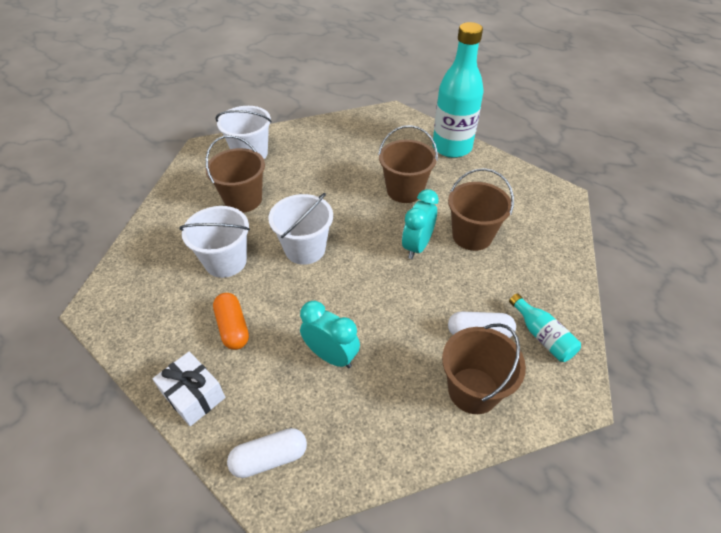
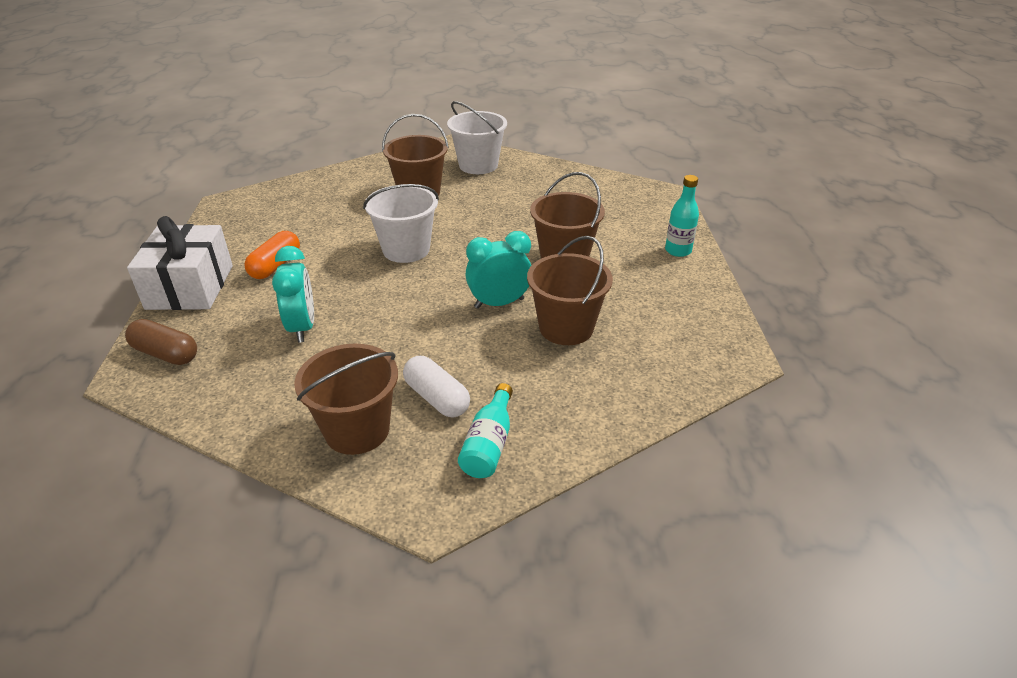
camera: 45 degrees right, 10 degrees down
white gift [152,352,225,426] -> white gift [127,216,233,310], size x1.53
white bucket [180,206,250,278] -> none
white capsule [227,428,307,478] -> brown capsule [125,319,197,365]
turquoise bottle [432,22,484,158] -> turquoise bottle [665,175,699,257], size x0.47

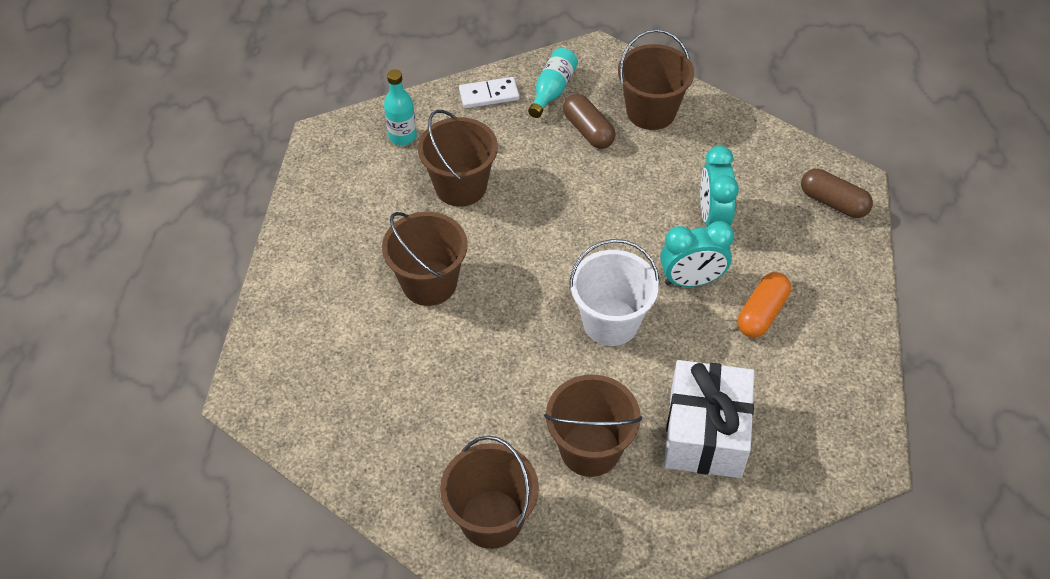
camera: 170 degrees left, 15 degrees up
white gift [127,216,233,310] -> white gift moved to [664,360,754,478]
white capsule [403,356,470,417] -> brown capsule [563,94,616,149]
white bucket [447,101,507,174] -> brown bucket [440,436,539,549]
turquoise clock [465,231,532,309] -> turquoise clock moved to [660,221,734,287]
turquoise bottle [665,175,699,257] -> turquoise bottle moved to [384,69,417,145]
none -> white domino [459,77,520,108]

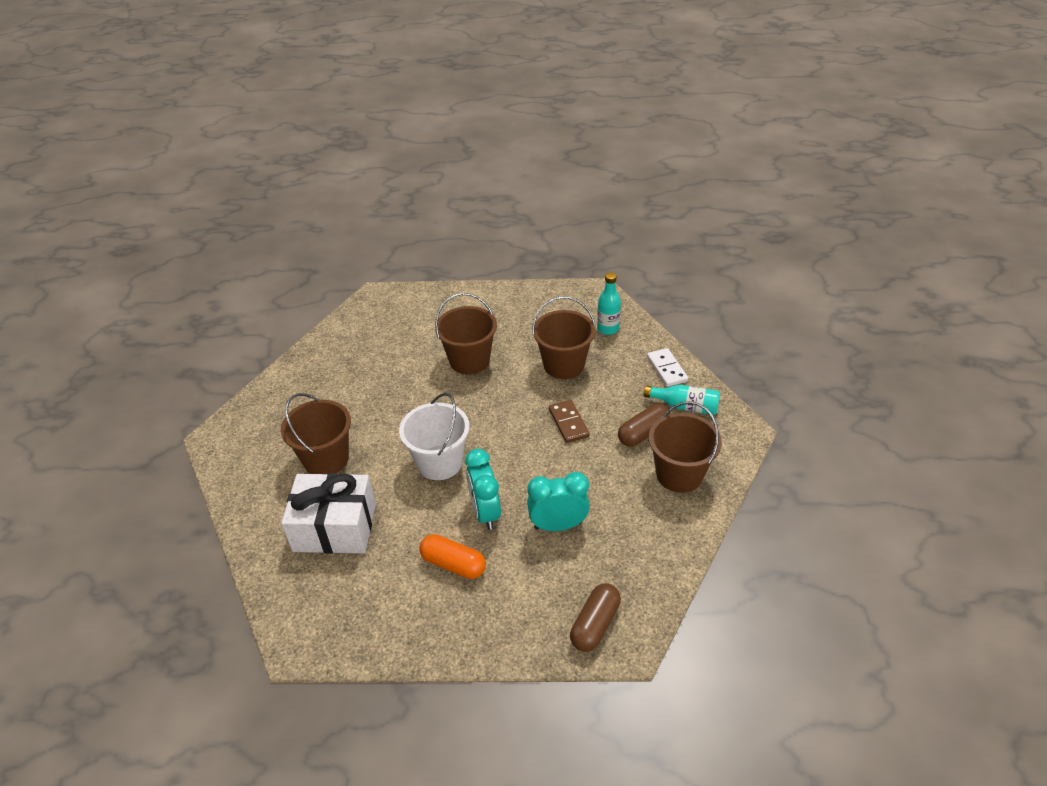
camera: 85 degrees right, 10 degrees down
brown bucket [440,436,539,549] -> none
none -> brown domino [549,400,589,443]

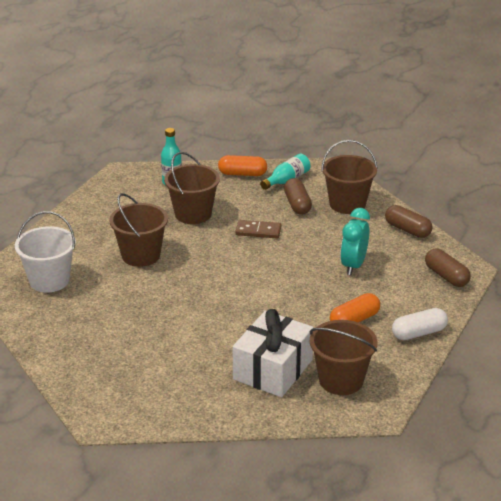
camera: 65 degrees left, 10 degrees down
brown bucket [281,393,351,474] -> brown bucket moved to [310,320,377,395]
white bucket [399,393,469,480] -> white bucket moved to [15,211,76,293]
turquoise clock [465,448,501,530] -> none
white domino [647,348,688,387] -> orange capsule [218,155,267,176]
none -> brown capsule [385,205,433,238]
none -> white capsule [392,308,448,340]

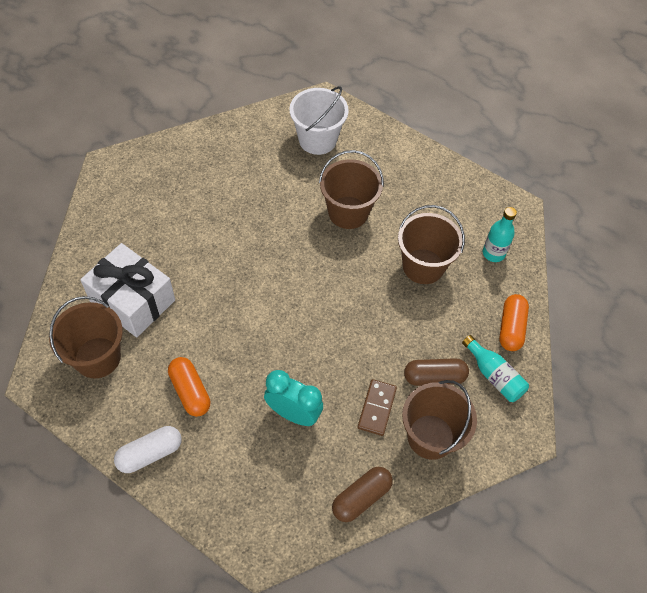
camera: 95 degrees right, 25 degrees up
brown domino [235,220,281,239] -> brown domino moved to [358,379,397,436]
white capsule [392,308,448,340] -> white capsule turned 75 degrees clockwise [114,426,182,473]
brown capsule [425,249,471,287] -> none

